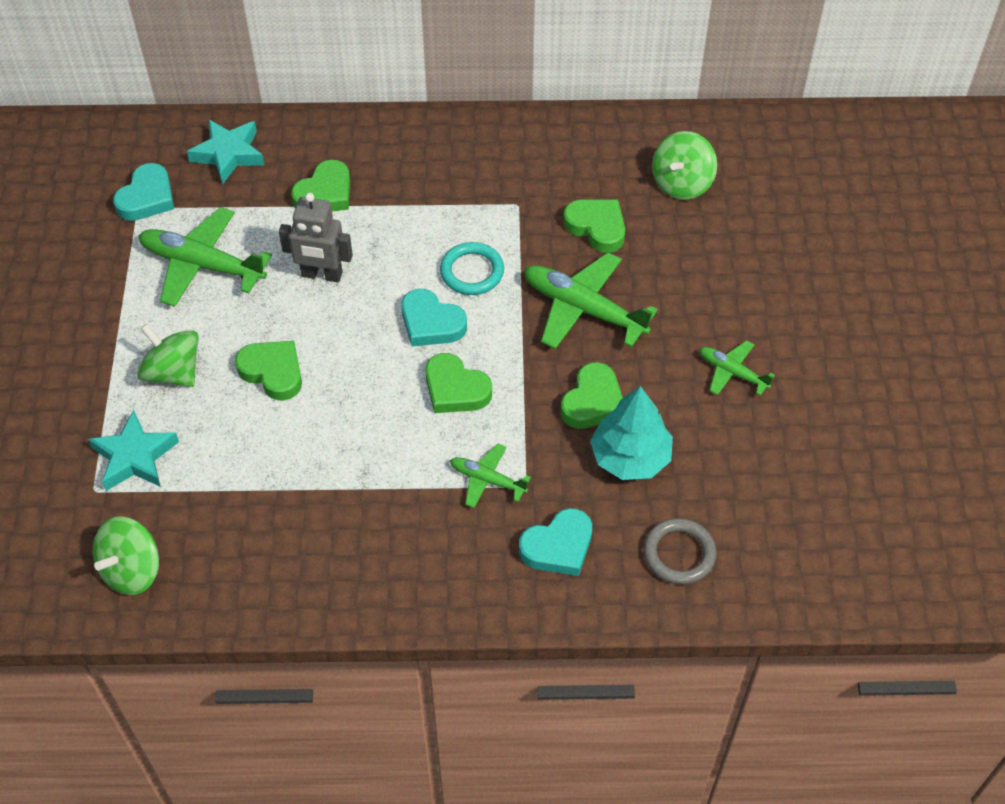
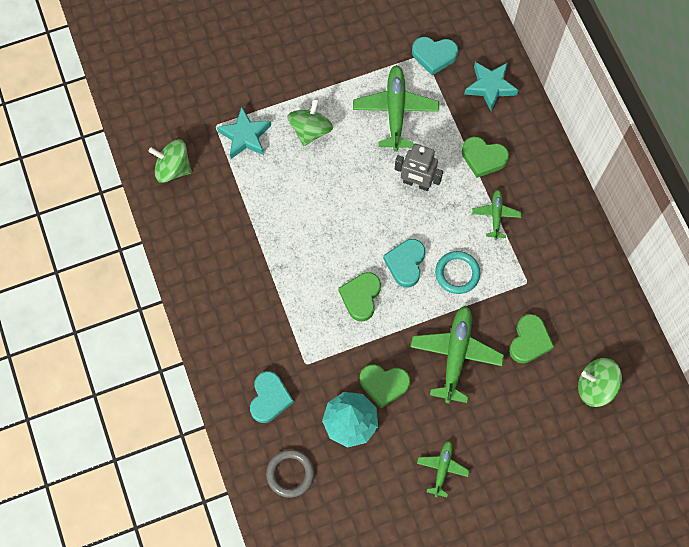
camera: 70 degrees right, 15 degrees up
green heart [235,341,302,400] -> none
grey robot [279,193,353,282] -> grey robot turned 60 degrees counterclockwise [395,144,443,191]
green plane [450,444,531,508] -> green plane moved to [472,190,521,240]
turquoise heart [519,508,592,576] -> turquoise heart turned 120 degrees counterclockwise [250,371,294,423]

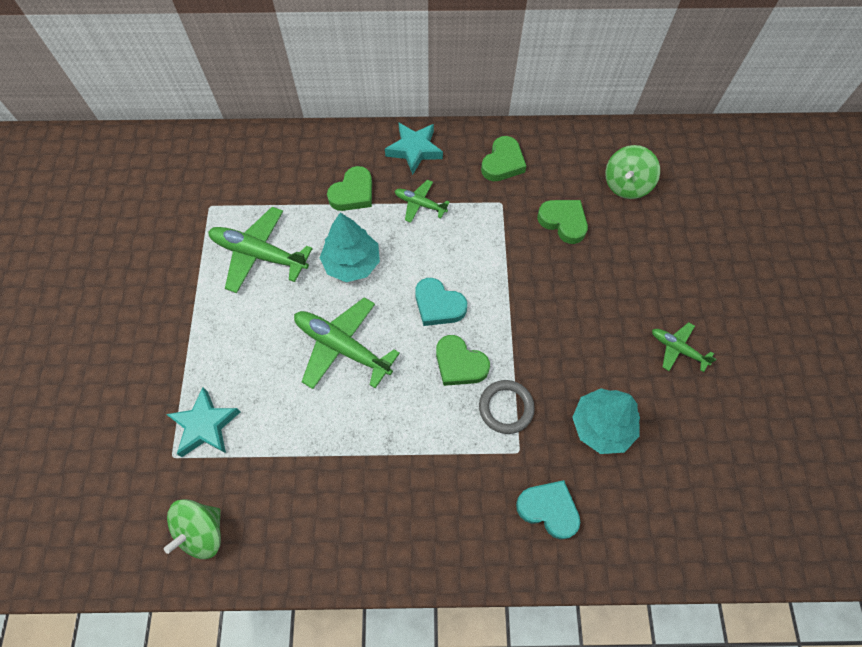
camera: 70 degrees left, 5 degrees down
grey ring [266,449,314,498] -> grey ring moved to [479,380,535,434]
green spinning top [287,98,333,146] -> none
green heart [360,364,410,408] -> green heart moved to [481,136,526,181]
grey robot [395,144,443,191] -> turquoise tree [320,213,380,282]
green plane [411,305,504,404] -> green plane moved to [294,297,400,389]
turquoise heart [412,37,458,75] -> none
turquoise ring [435,251,481,294] -> none
turquoise star [464,62,519,111] -> turquoise star moved to [385,122,443,175]

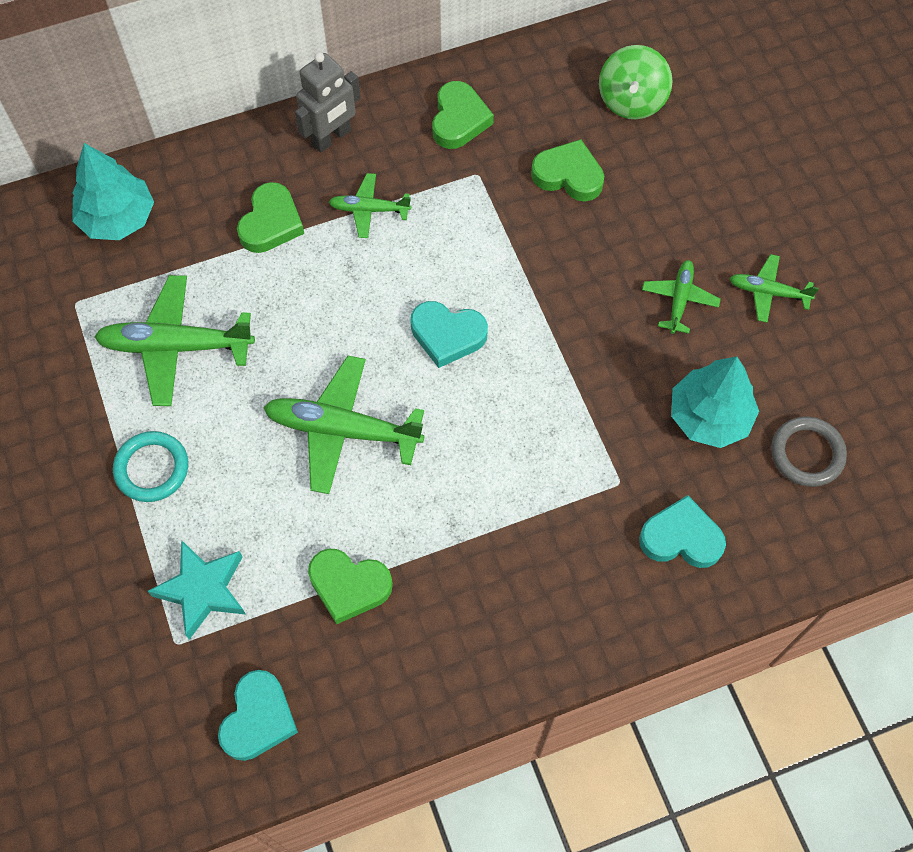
camera: 20 degrees left, 0 degrees up
green spinning top [164,499,221,559] -> turquoise heart [218,670,298,761]
turquoise tree [320,213,380,282] -> turquoise tree moved to [72,143,154,240]
turquoise star [385,122,443,175] -> grey robot [295,52,361,152]
green heart [436,335,490,386] -> green heart moved to [308,549,393,625]
grey ring [479,380,535,434] -> grey ring moved to [771,417,847,487]
none -> turquoise ring [113,431,188,502]
none -> green plane [642,260,721,334]

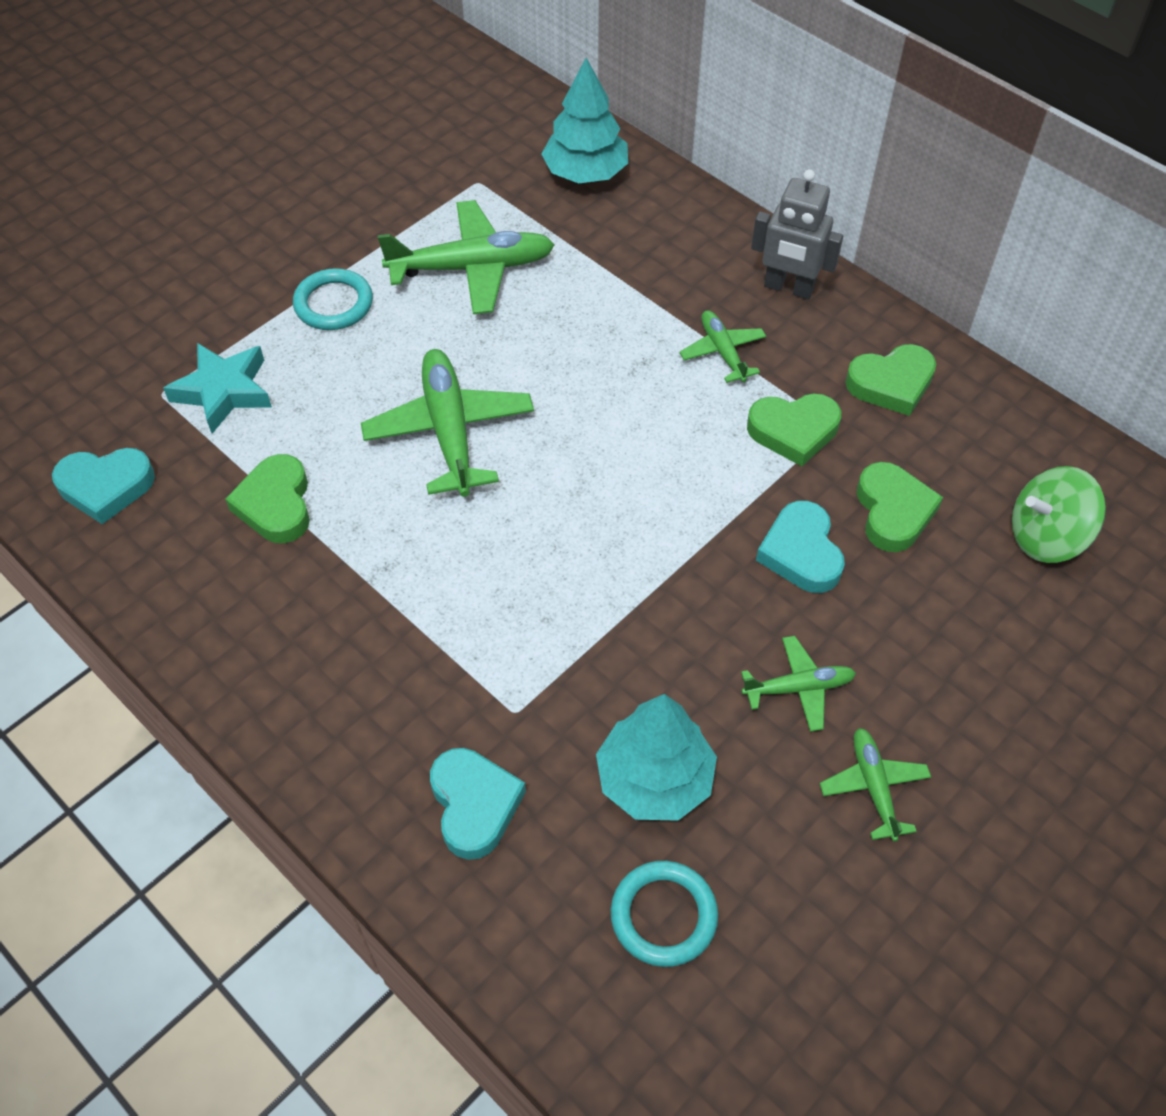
camera: 65 degrees right, 10 degrees down
green plane [94,275,255,406] -> green plane turned 105 degrees clockwise [378,200,555,314]
green heart [237,182,304,253] -> green heart moved to [747,393,841,466]
turquoise heart [411,301,488,368] -> turquoise heart moved to [756,501,845,593]
grey ring [771,417,847,487] -> turquoise ring [611,861,718,967]

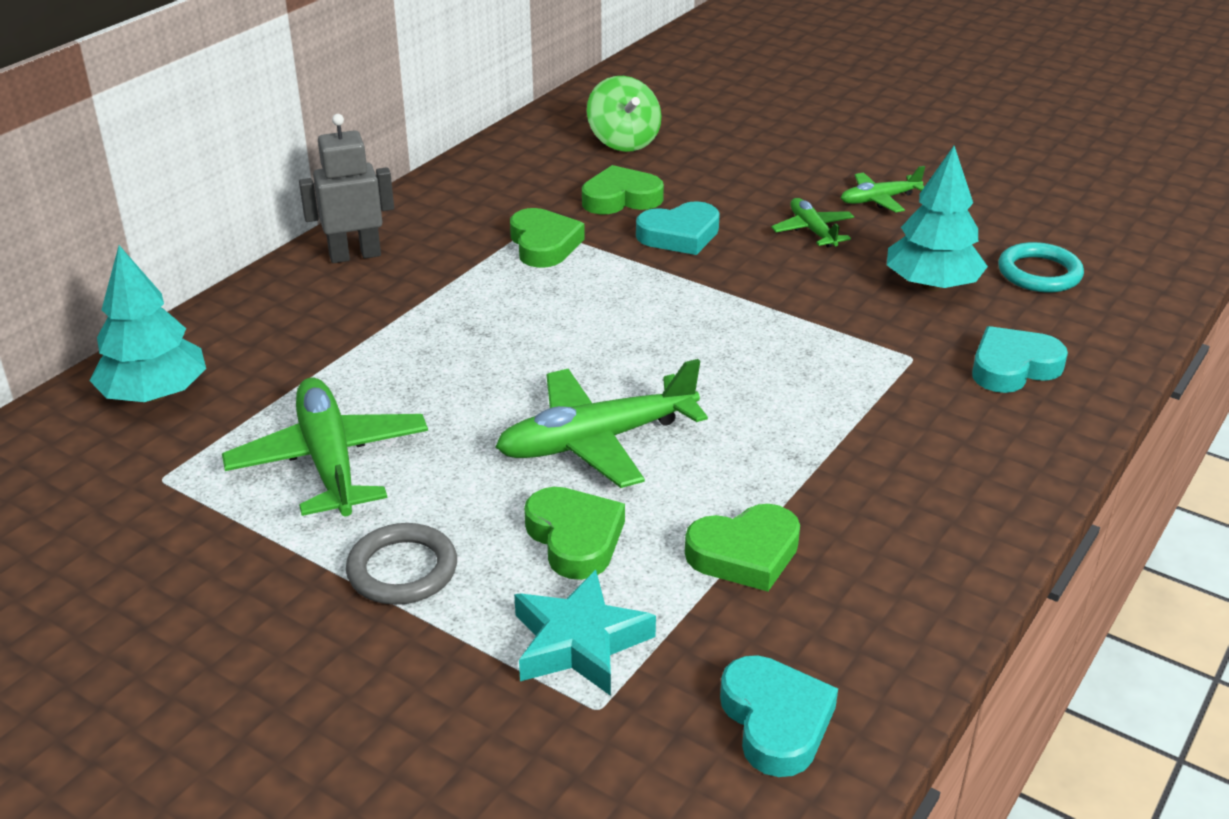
camera: 100 degrees left, 20 degrees down
turquoise ring [293,268,373,330] -> grey ring [346,523,457,605]
green plane [679,310,766,383] -> none
grey robot [751,169,843,300] -> grey robot turned 120 degrees counterclockwise [299,114,394,263]
green heart [845,344,936,416] -> green heart moved to [524,487,625,580]

